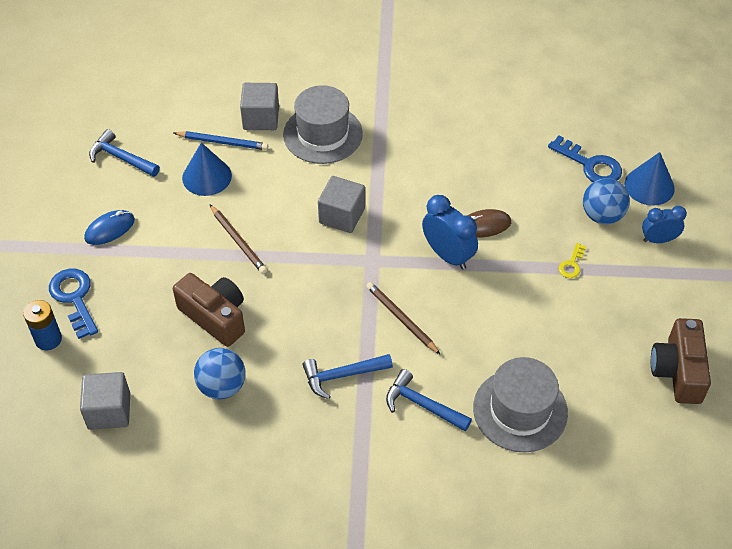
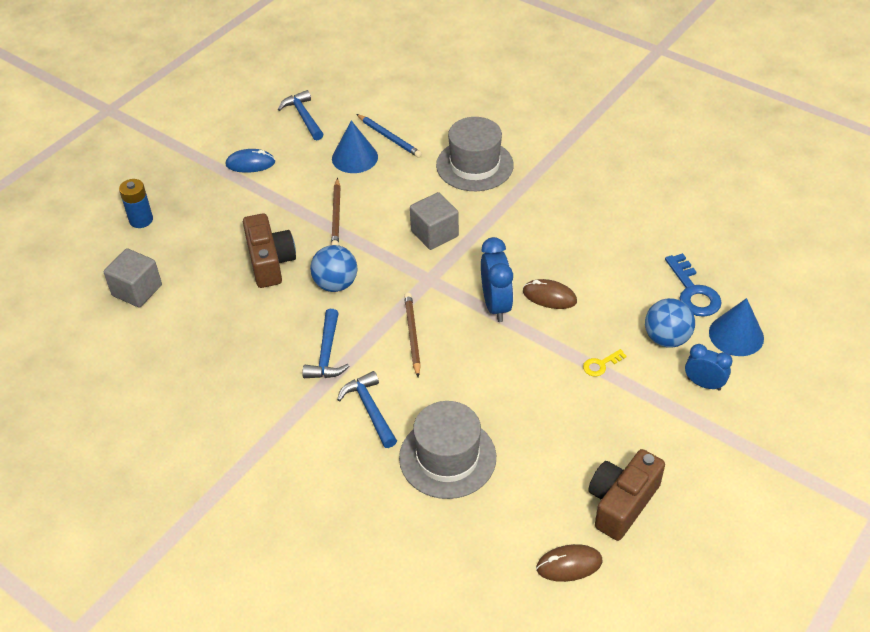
camera: 35 degrees right, 5 degrees down
blue key [49,269,98,339] -> none
blue ball [194,348,245,399] -> blue ball moved to [310,245,358,292]
grey cube [240,83,279,130] -> none
blue hammer [303,354,393,399] -> blue hammer turned 105 degrees counterclockwise [302,309,350,378]
none -> brown mouse [536,544,602,582]

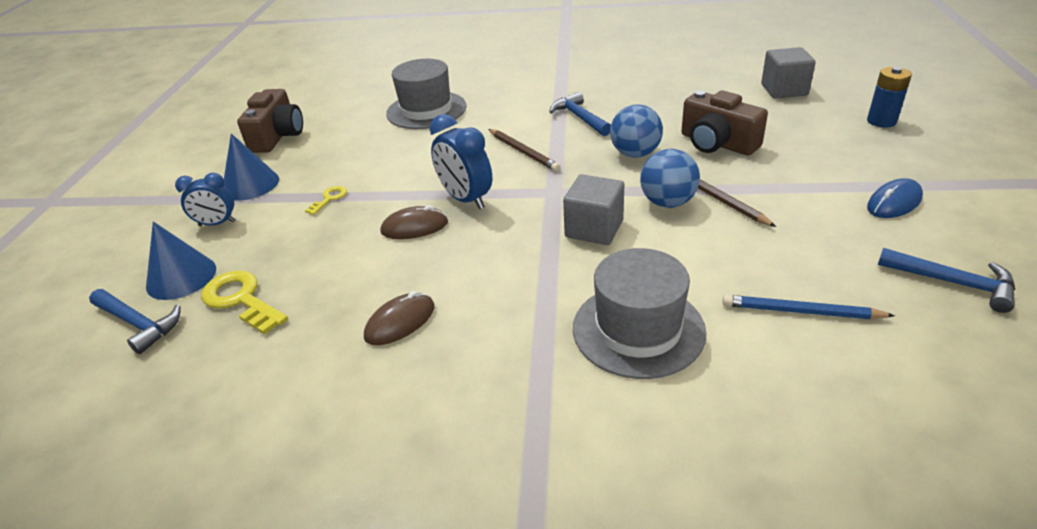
camera: 150 degrees right, 10 degrees down
blue cone [332,120,378,173] -> blue cone moved to [224,134,279,200]
blue hammer [337,371,397,448] -> blue hammer moved to [89,289,180,354]
brown mouse [536,544,602,582] -> brown mouse moved to [364,291,435,345]
blue ball [645,298,695,348] -> blue ball moved to [640,149,700,208]
blue key [665,253,722,317] -> yellow key [201,270,288,334]

